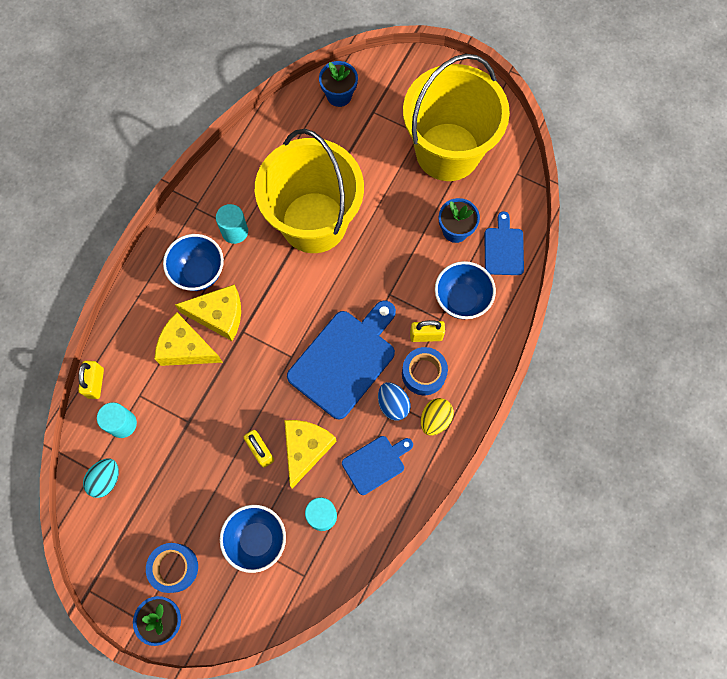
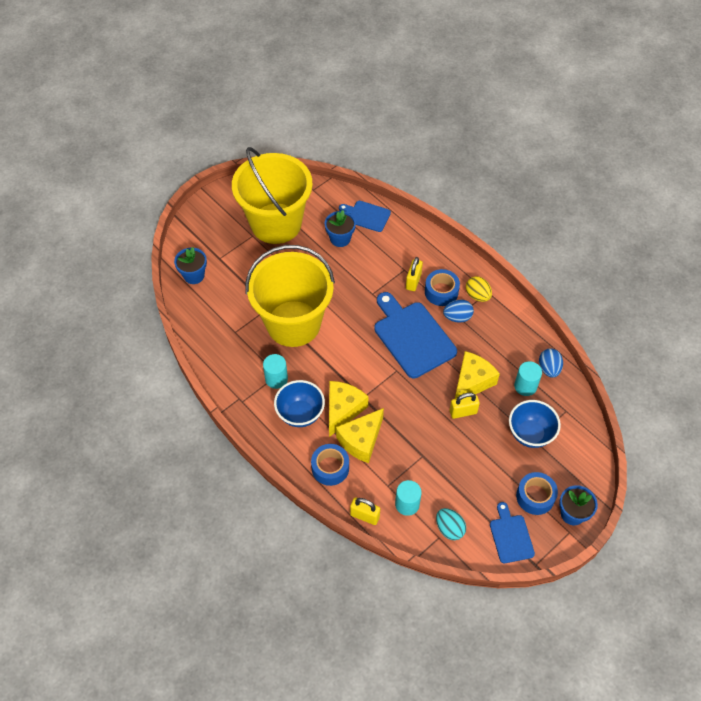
camera: 70 degrees left, 15 degrees down
yellow cheese [284,420,336,488] -> yellow cheese turned 90 degrees clockwise [455,351,500,399]
blue cutting board [342,436,413,495] -> blue cutting board moved to [490,502,535,563]
blue bowl [435,261,496,319] -> none
none -> blue tape [311,444,349,486]
none -> blue egg [539,348,563,378]

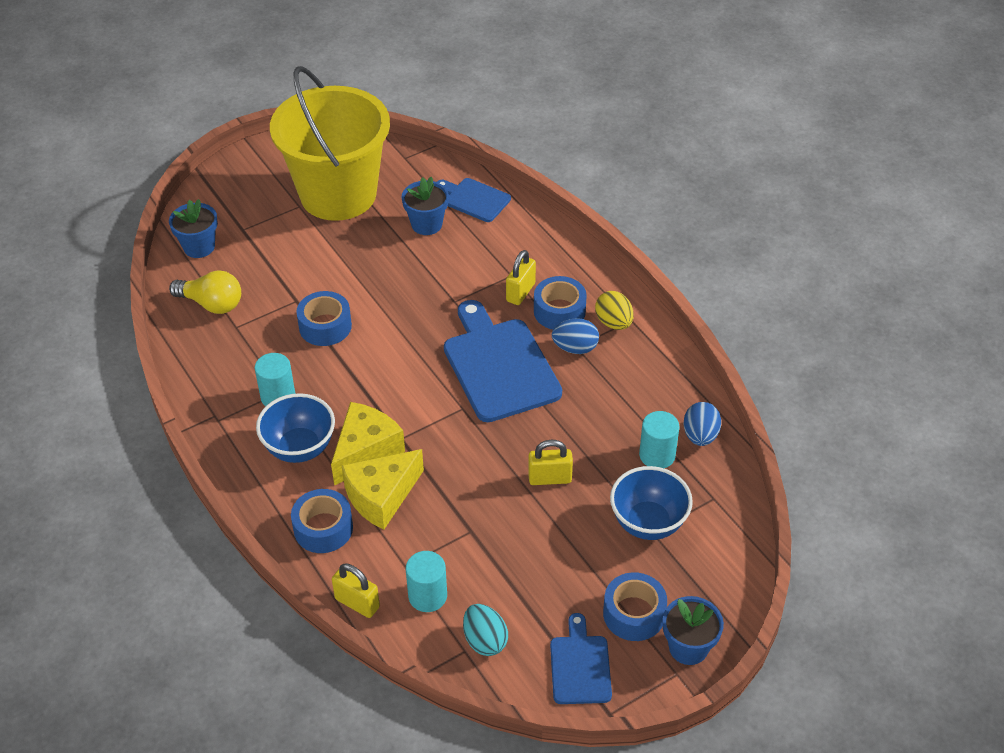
camera: 10 degrees right, 10 degrees down
yellow bucket [245,245,335,347] -> blue tape [296,291,352,346]
yellow cheese [455,351,500,399] -> none
none -> yellow light bulb [169,270,241,314]

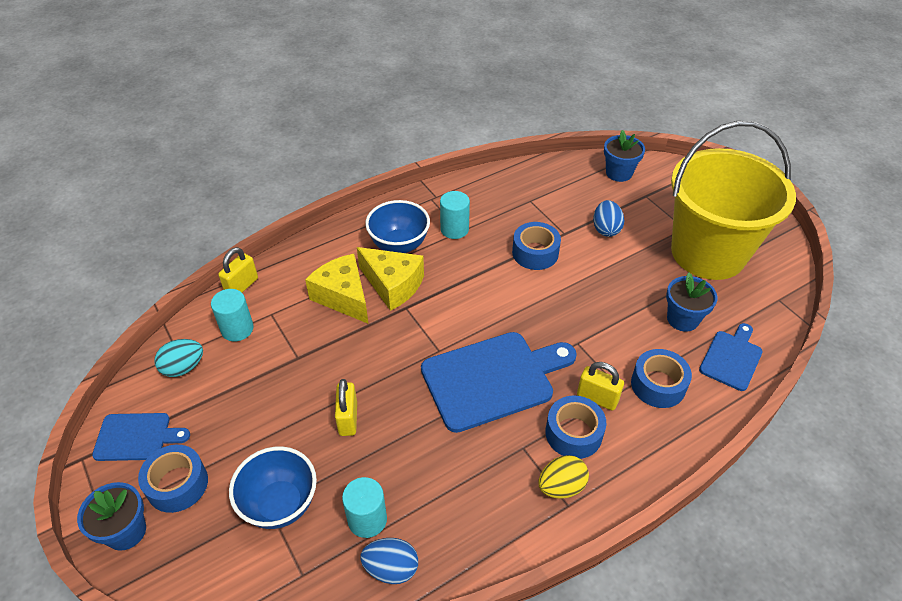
camera: 90 degrees right, 0 degrees up
yellow light bulb [169,270,241,314] -> none
blue tape [291,489,353,553] -> blue tape moved to [631,349,692,408]
blue egg [552,318,599,354] -> blue egg moved to [593,200,624,237]

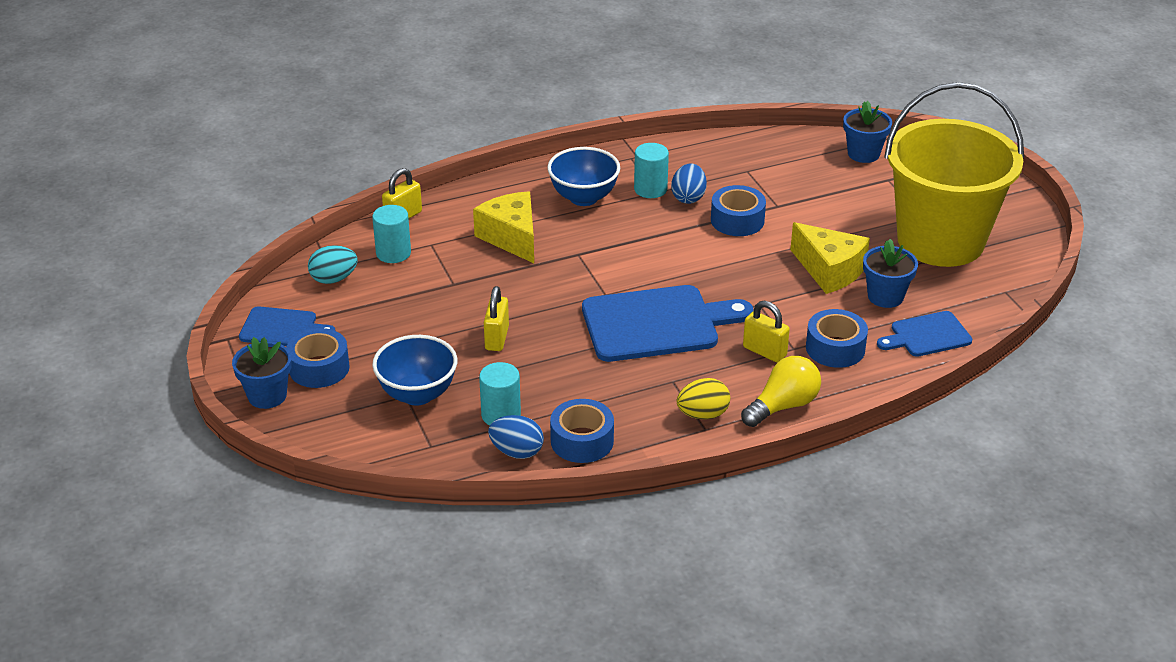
camera: 10 degrees right, 10 degrees down
yellow cheese [357,247,424,311] -> yellow cheese moved to [790,222,870,294]
blue tape [546,395,606,459] -> blue tape moved to [550,399,614,463]
blue egg [593,200,624,237] -> blue egg moved to [671,163,707,204]
blue cutting board [699,323,763,391] -> blue cutting board turned 150 degrees counterclockwise [877,311,972,357]
none -> yellow light bulb [741,356,821,427]

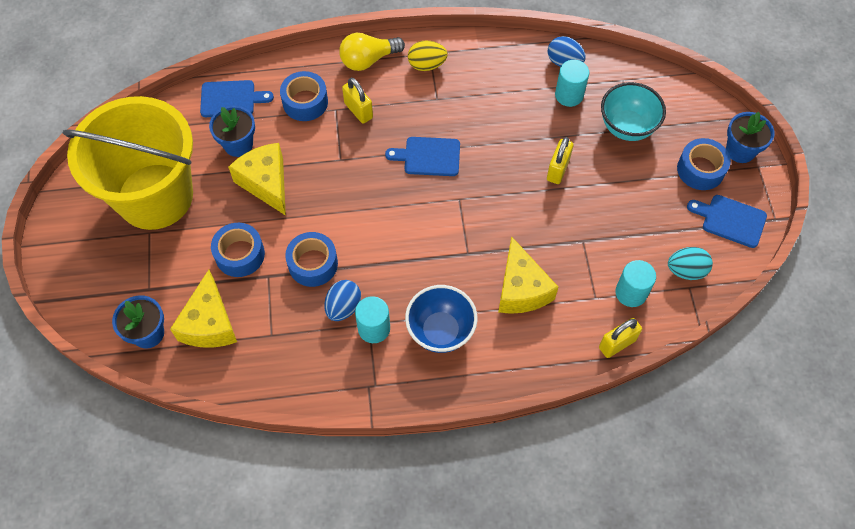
camera: 165 degrees left, 25 degrees up
blue bowl [372,335,458,406] -> turquoise bowl [601,82,666,141]
blue tape [550,399,614,463] -> blue tape moved to [211,223,265,277]
blue cutting board [582,285,754,362] -> blue cutting board [385,137,460,176], size x0.55
none -> yellow cheese [170,270,237,348]

